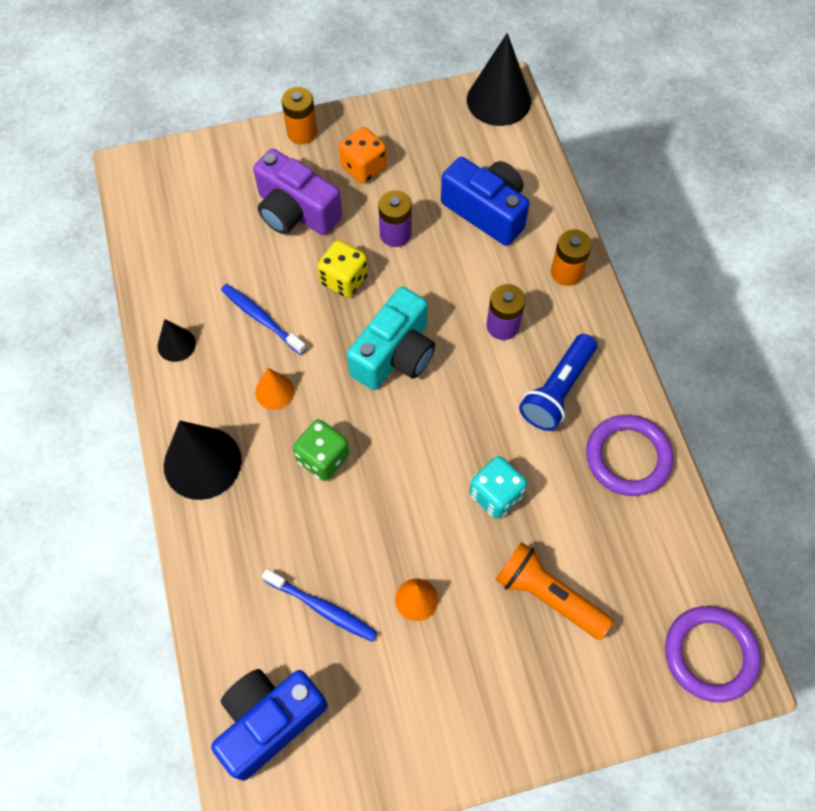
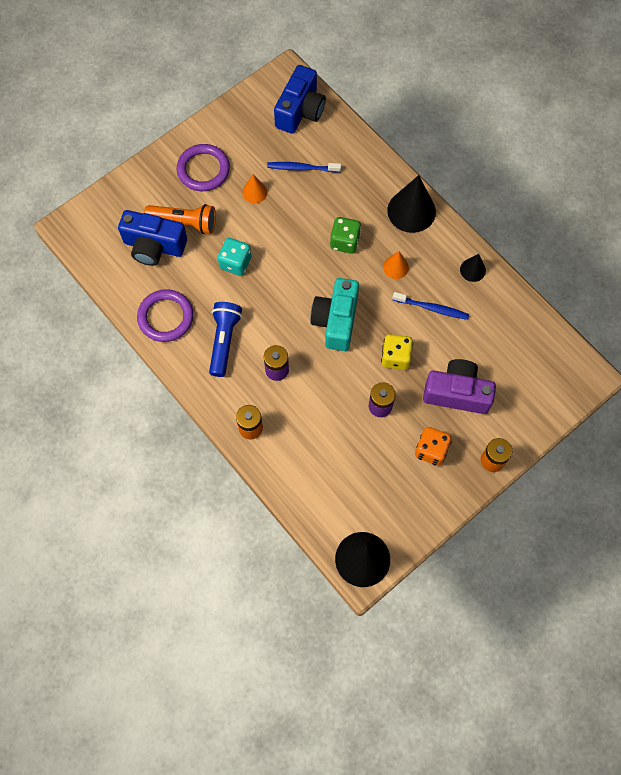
camera: 155 degrees right, 5 degrees up
blue camera [441,157,530,246] -> blue camera moved to [118,210,187,266]
purple ring [665,606,761,702] -> purple ring moved to [177,144,230,191]

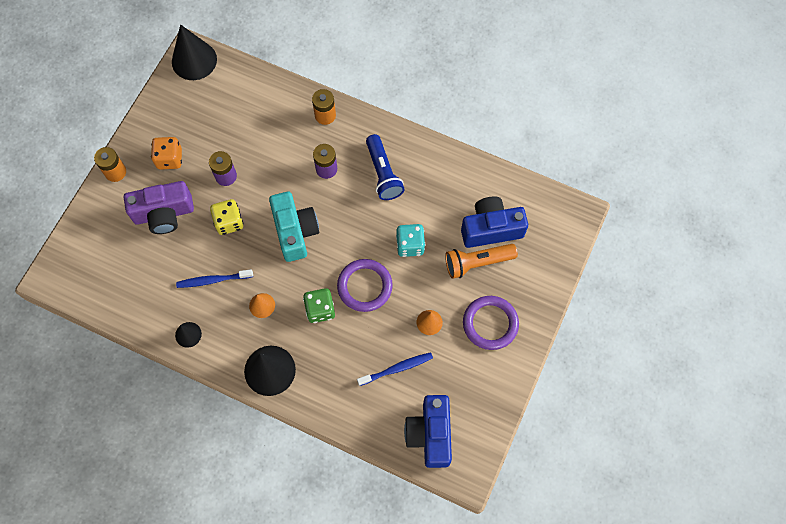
camera: 155 degrees right, 0 degrees up
purple ring [137,289,193,342] -> purple ring moved to [337,259,393,312]

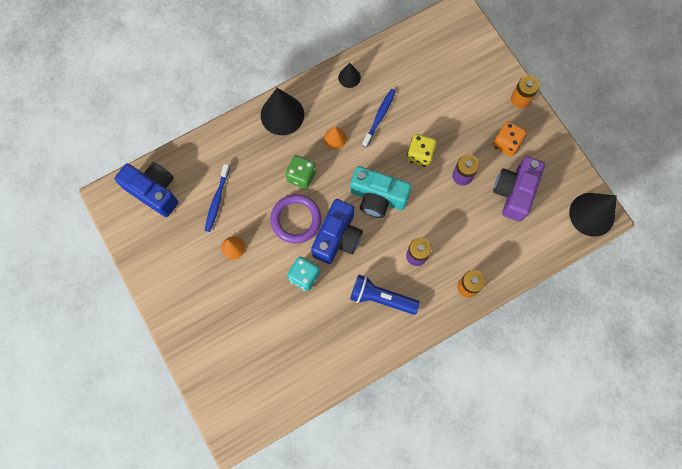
camera: 125 degrees right, 5 degrees up
purple camera [124,181,194,234] -> purple camera moved to [493,156,545,222]
orange flashlight [445,244,518,279] -> none
blue camera [461,196,528,248] -> blue camera moved to [311,199,363,264]
purple ring [463,296,519,350] -> none

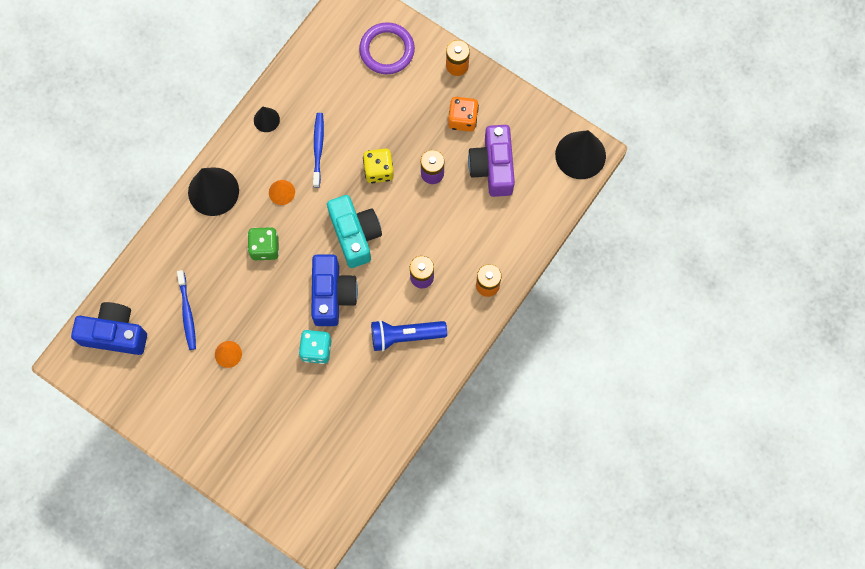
camera: 25 degrees left, 0 degrees up
purple ring [270,194,321,243] -> purple ring moved to [359,22,415,74]
turquoise camera [350,166,412,218] -> turquoise camera turned 105 degrees counterclockwise [327,195,382,268]

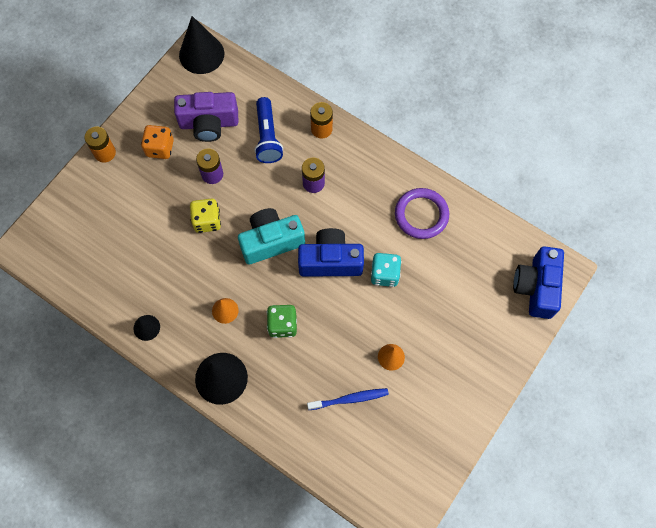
camera: 90 degrees left, 5 degrees down
blue camera [71,302,147,355] -> blue camera moved to [513,246,564,319]
blue toothbrush [313,113,324,188] -> none
purple ring [359,22,415,74] -> purple ring moved to [395,188,449,239]
blue flashlight [371,320,447,352] -> blue flashlight moved to [254,97,283,163]

